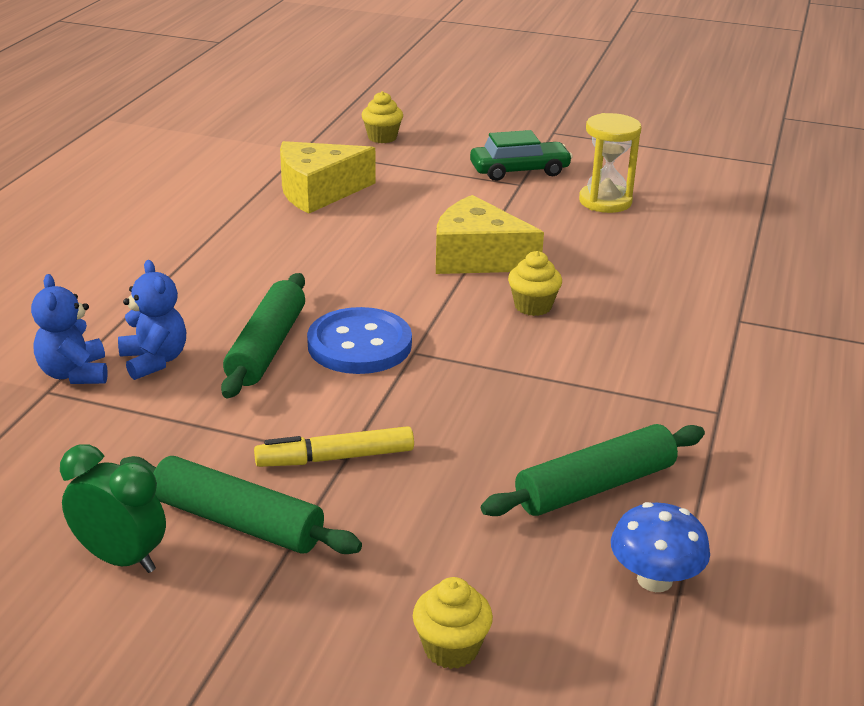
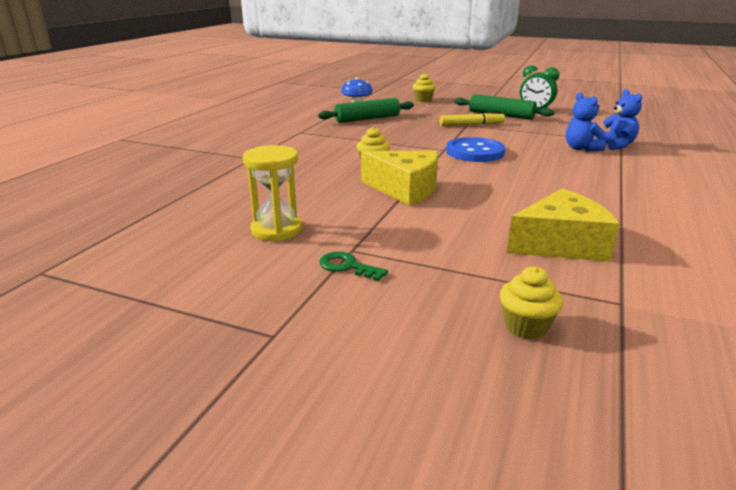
camera: 175 degrees left, 5 degrees down
green rolling pin [221,273,305,398] -> none
green car [470,130,573,181] -> green key [320,251,388,281]

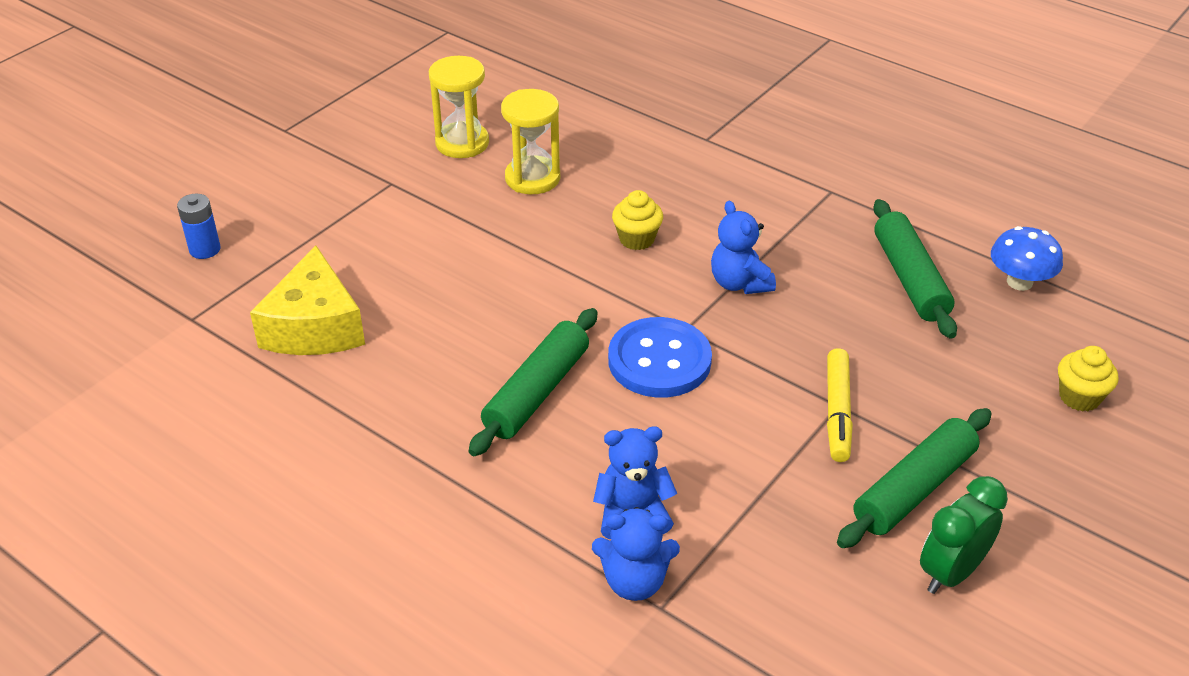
camera: 105 degrees right, 15 degrees up
green key [320,251,388,281] -> none
yellow cheese [361,151,438,206] -> none
yellow cupcake [500,266,563,339] -> blue battery [177,194,220,259]
none -> green rolling pin [469,308,598,456]
none -> yellow hourglass [501,89,560,194]
none -> blue teddy bear [711,201,776,294]

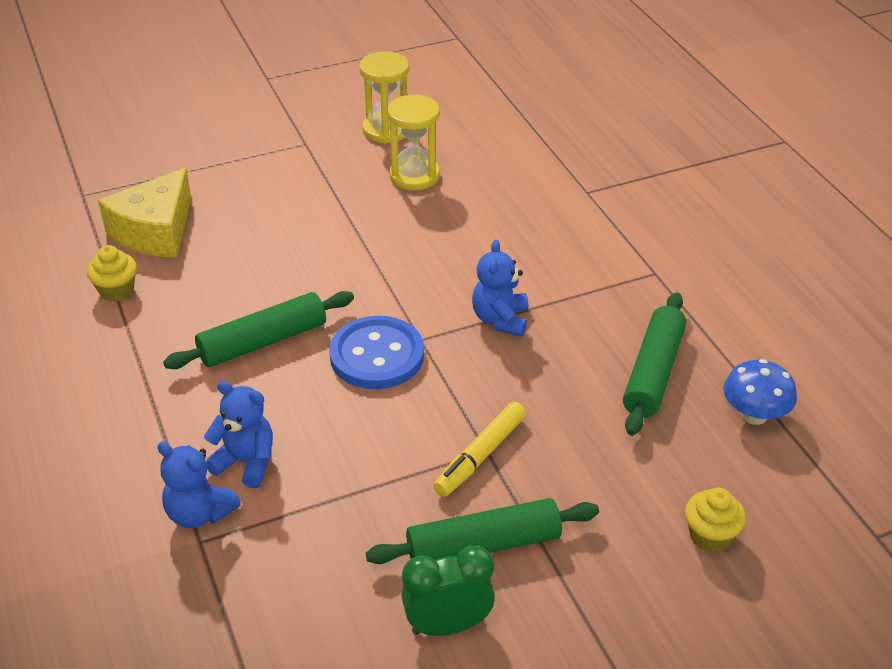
camera: 30 degrees right, 0 degrees up
blue battery [177,194,220,259] -> none
yellow cupcake [612,190,663,250] -> yellow cupcake moved to [87,245,137,302]

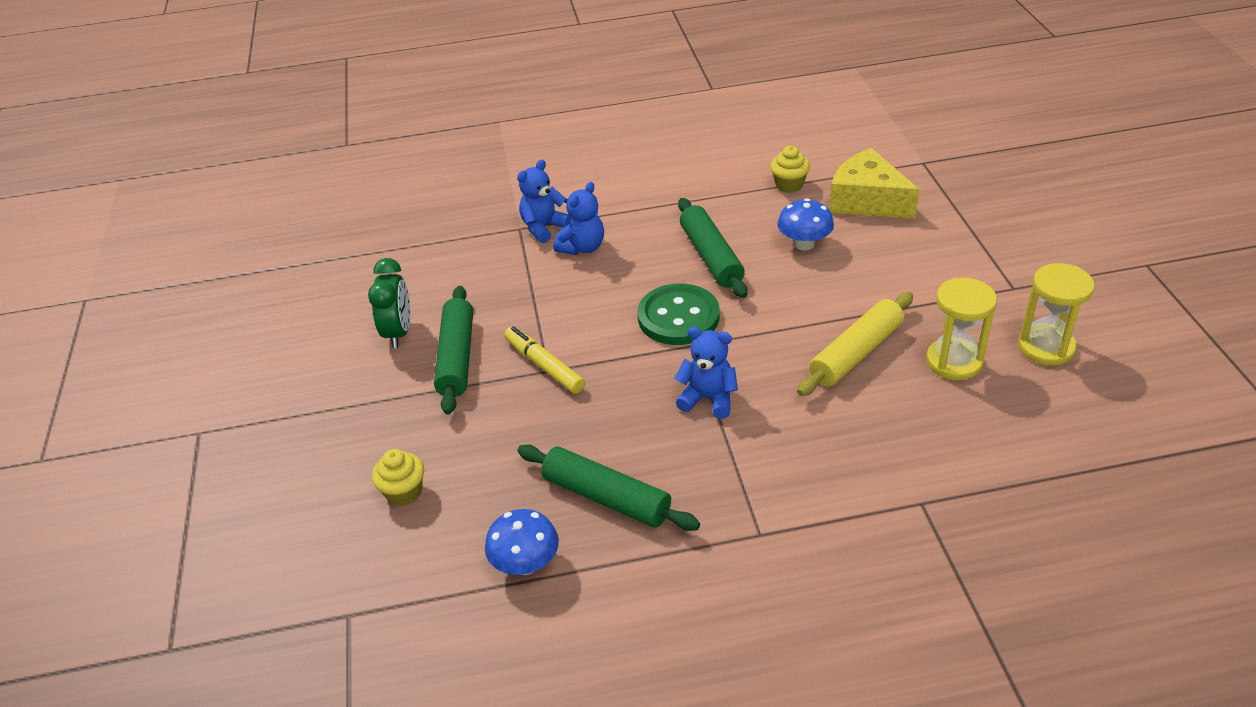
camera: 105 degrees right, 0 degrees up
blue button [329,316,424,389] -> green button [637,283,720,345]
none -> blue mushroom [777,198,834,250]
none -> yellow rolling pin [797,292,913,396]

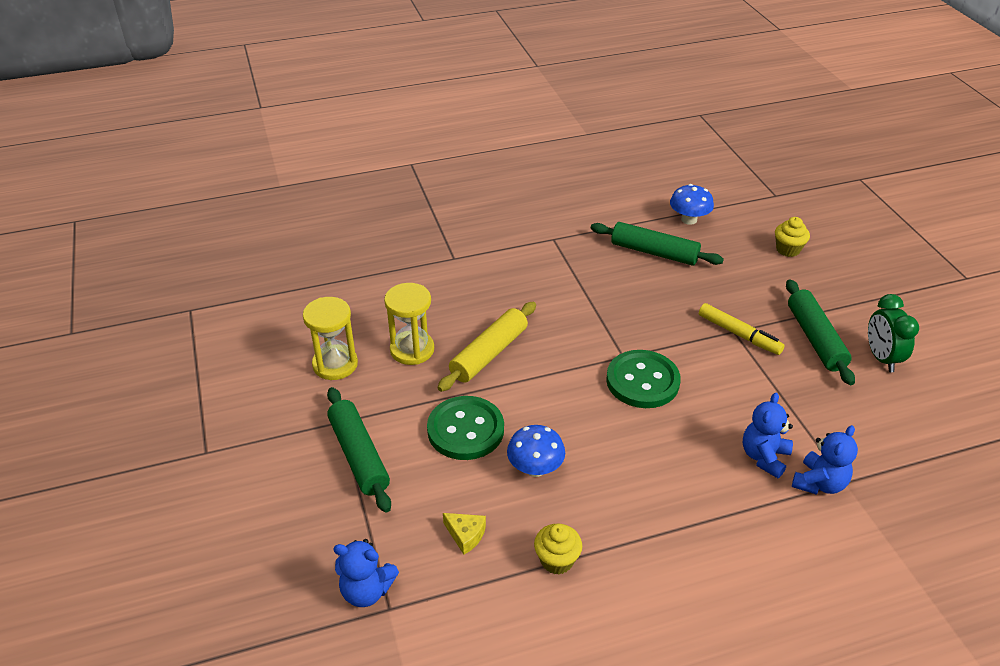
camera: 170 degrees right, 0 degrees up
blue teddy bear [674,327,738,419] -> blue teddy bear moved to [333,539,399,607]
green rolling pin [678,198,748,298] -> green rolling pin moved to [327,387,391,513]
yellow cheese [829,148,919,219] -> yellow cheese [443,513,486,555], size x0.45
none -> green button [427,396,504,460]

